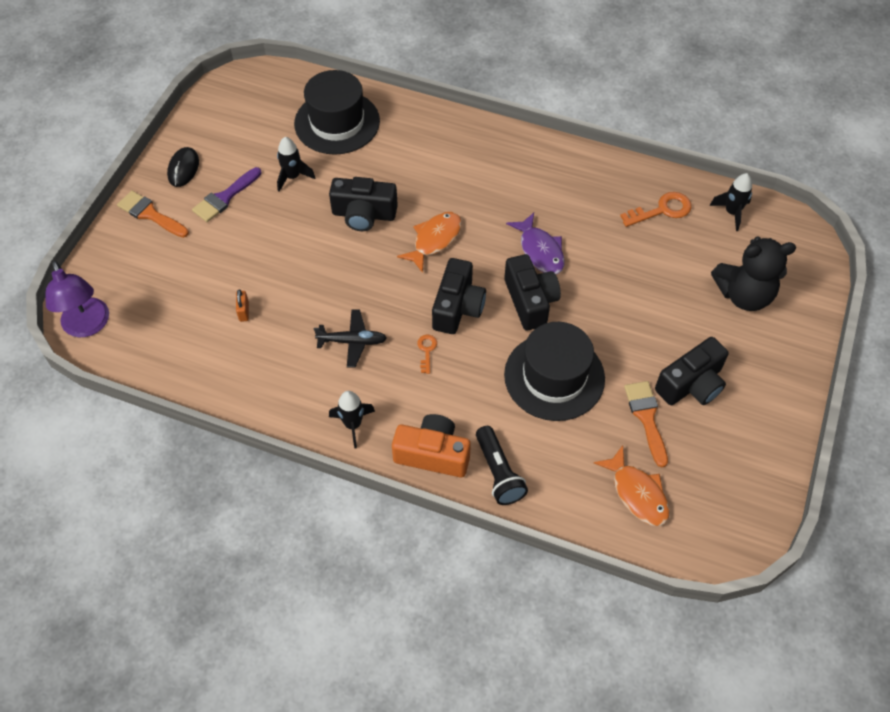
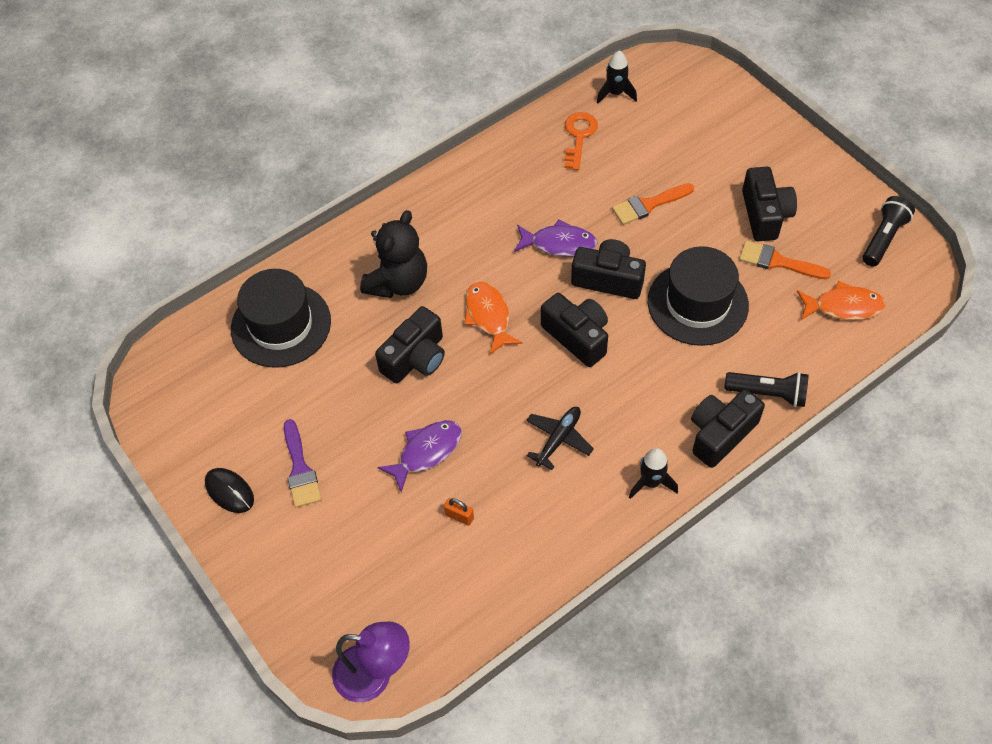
camera: 55 degrees left, 0 degrees up
orange brush [117,191,189,238] -> orange brush moved to [612,183,694,225]
black rocket [277,137,315,192] -> none
orange camera [392,414,471,477] -> black camera [691,389,765,468]
orange key [417,334,437,374] -> none
black teddy bear [711,236,796,311] -> black teddy bear moved to [360,210,427,298]
none -> purple fish [377,420,461,492]
none -> black flashlight [863,196,915,266]

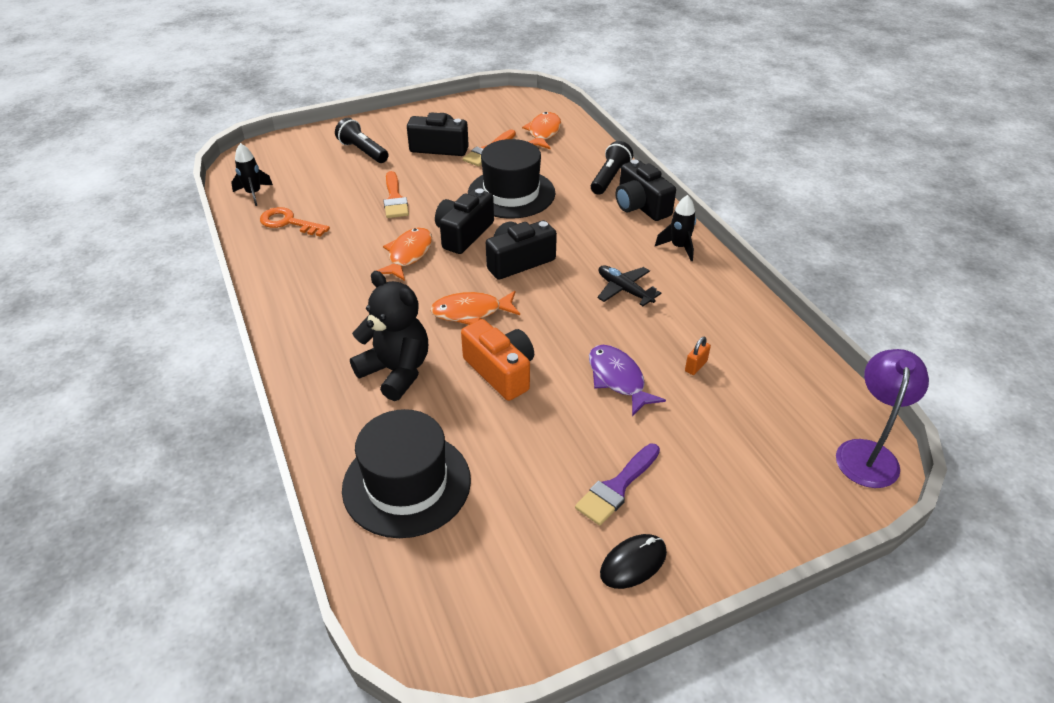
camera: 80 degrees left, 15 degrees down
purple brush [284,419,321,508] -> purple brush turned 135 degrees clockwise [575,444,660,526]
black camera [375,306,445,383] -> orange camera [461,319,534,401]
purple fish [514,219,597,256] -> orange fish [376,227,432,281]
black flashlight [863,196,915,266] -> black flashlight moved to [335,118,388,163]

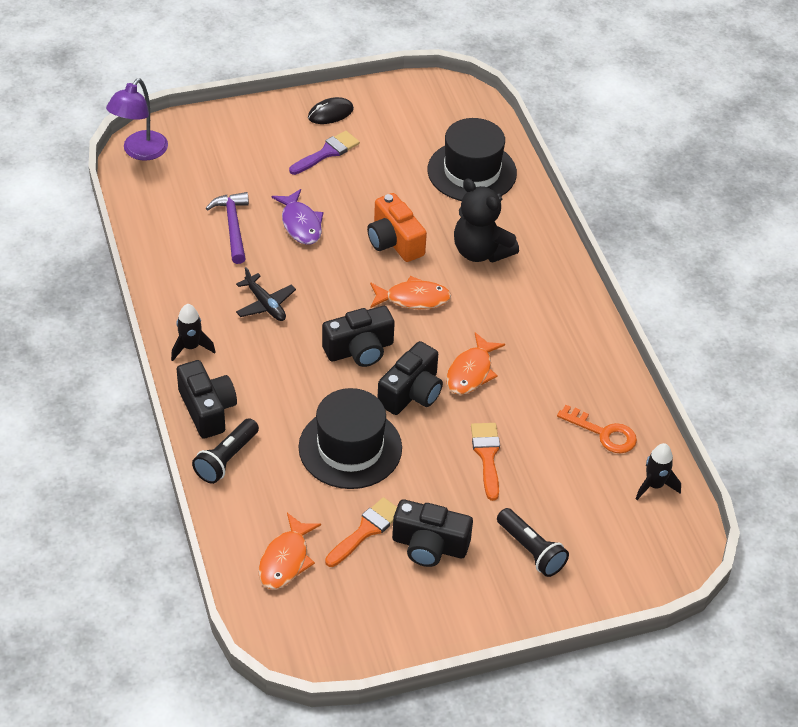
camera: 175 degrees left, 5 degrees up
orange padlock [685,337,711,375] -> purple hammer [206,192,249,264]

